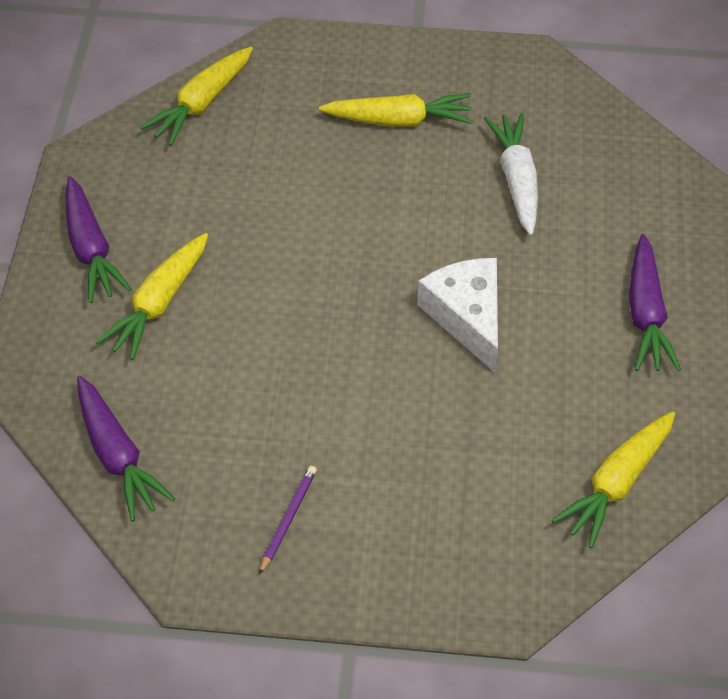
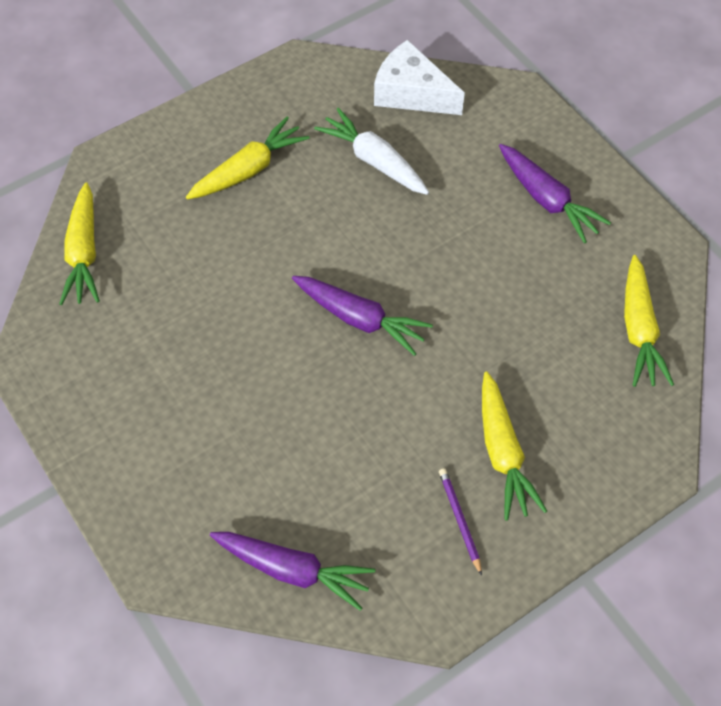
camera: 40 degrees left, 5 degrees up
purple carrot [66,176,132,303] -> purple carrot moved to [292,276,433,356]
yellow carrot [96,233,208,360] -> yellow carrot moved to [482,371,547,521]
white cheese [417,258,498,373] -> white cheese moved to [374,40,465,115]

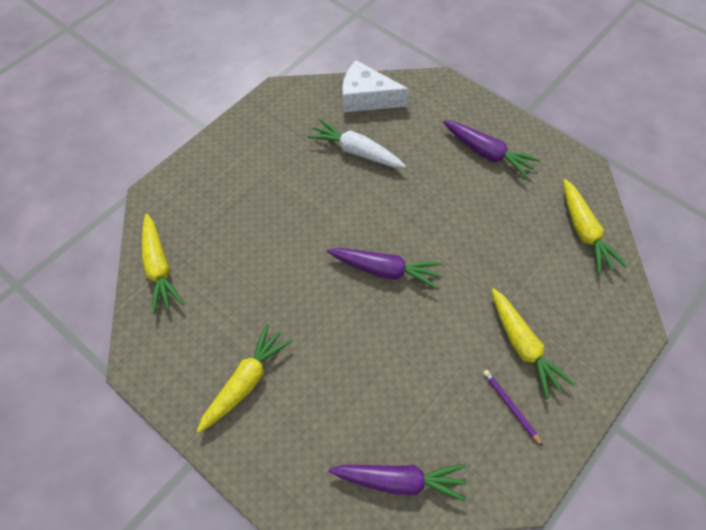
camera: 15 degrees left, 0 degrees up
yellow carrot [186,117,310,200] -> yellow carrot moved to [197,324,293,433]

